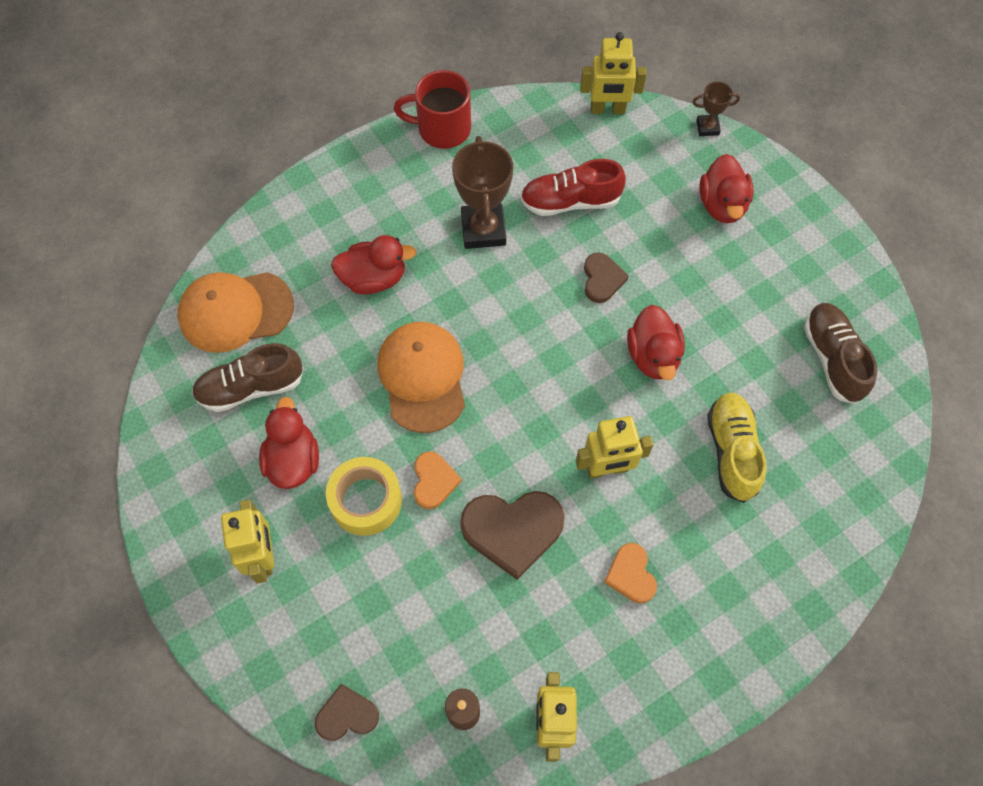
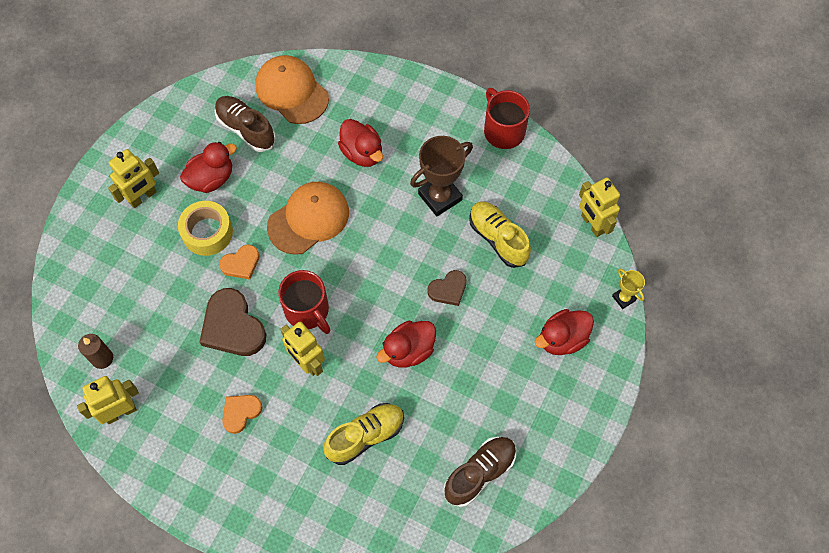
camera: 60 degrees right, 0 degrees up
brown heart [315,684,379,741] -> none
red shoe [520,159,626,216] -> yellow shoe [469,201,531,268]
brown trophy [692,81,740,136] -> yellow trophy [612,269,645,309]
none -> red mug [278,270,330,334]

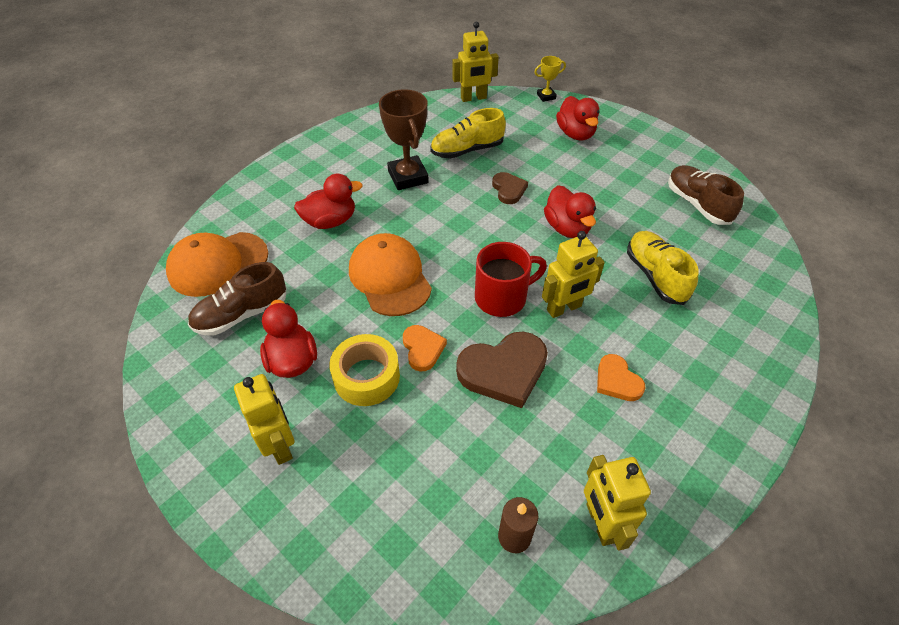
camera: 75 degrees left, 15 degrees down
red mug [484,88,530,149] -> none

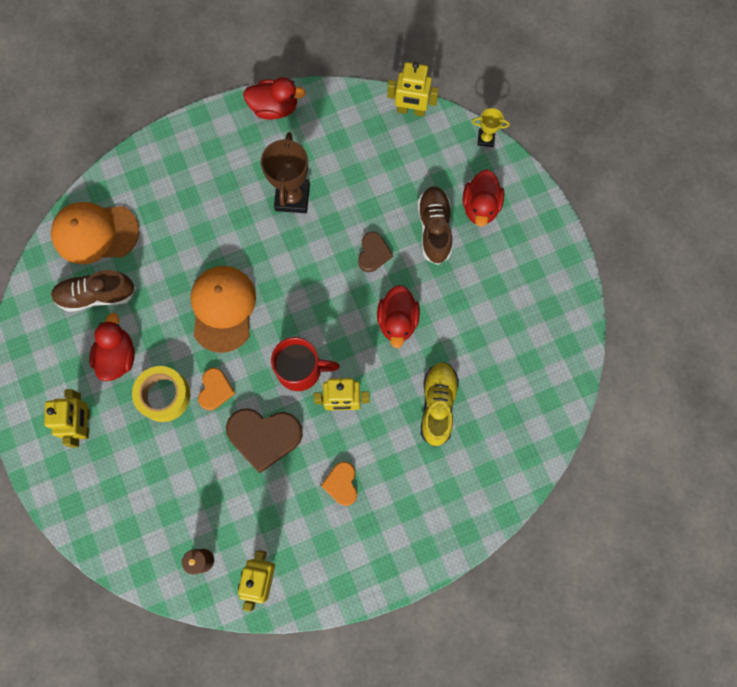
camera: 25 degrees right, 25 degrees up
red duck [294,174,363,229] -> red duck moved to [243,77,306,120]
yellow shoe [430,108,506,159] -> none
brown shoe [668,165,744,225] -> brown shoe moved to [418,186,452,265]

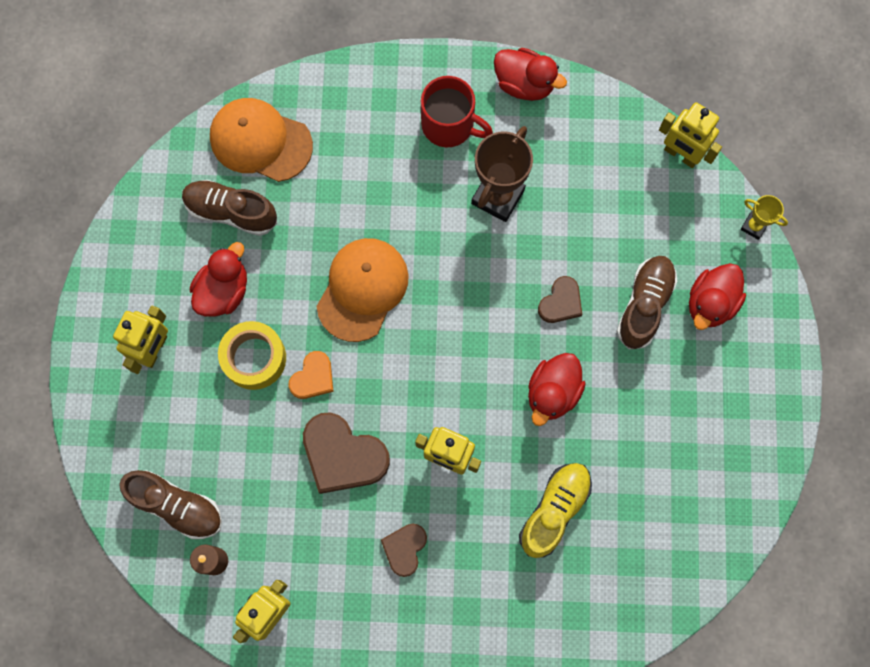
camera: 25 degrees right, 0 degrees up
red mug [271,337,340,391] -> red mug moved to [421,76,493,147]
orange heart [321,462,357,506] -> brown heart [381,524,427,577]
none -> brown shoe [119,470,222,539]

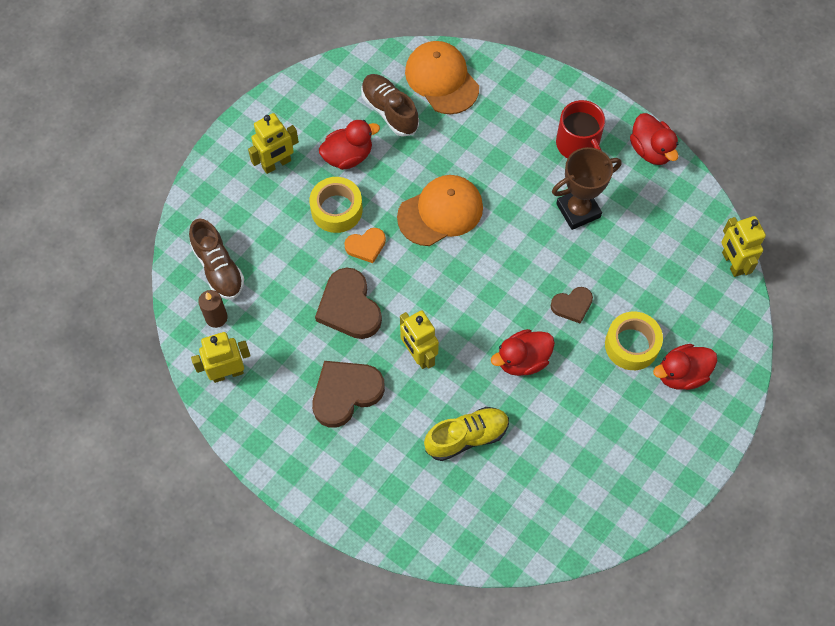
camera: 35 degrees right, 10 degrees down
brown heart [381,524,427,577] -> brown heart [312,361,385,428], size x1.76
brown shoe [616,256,677,349] -> yellow tape [605,312,663,370]
yellow trophy [740,195,788,240] -> none

